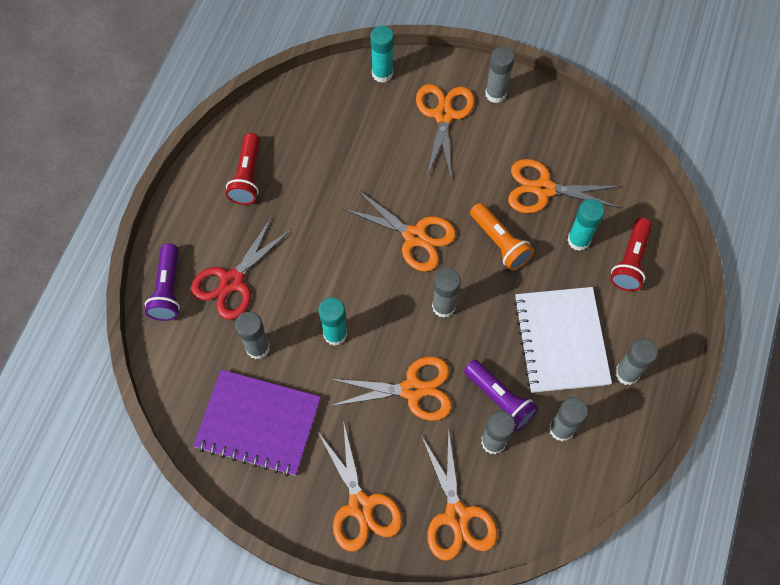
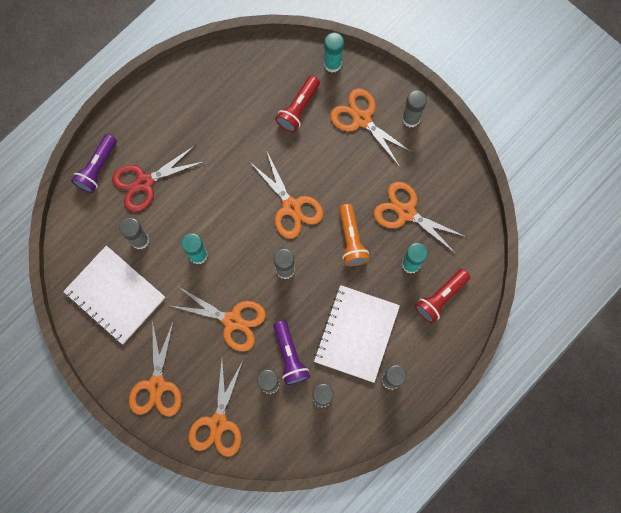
camera: 25 degrees right, 10 degrees up
purple notebook [193,369,321,476] -> white notebook [63,246,165,344]
red flashlight [226,133,260,205] -> red flashlight moved to [275,76,320,132]
orange scissors [416,84,474,181] -> orange scissors turned 75 degrees counterclockwise [330,88,414,167]

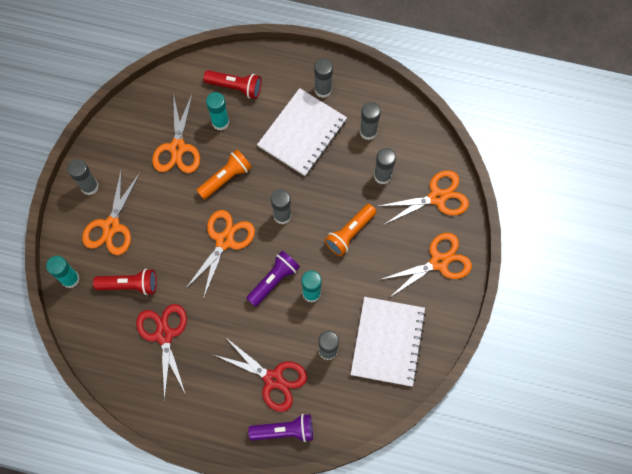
camera: 120 degrees left, 5 degrees down
orange scissors [171,287,266,351] -> orange flashlight [324,204,376,256]
purple flashlight [273,320,310,385] -> purple flashlight moved to [246,251,300,307]
white notebook [314,285,400,383] -> white notebook turned 45 degrees counterclockwise [257,88,347,176]
none -> red scissors [136,304,187,400]

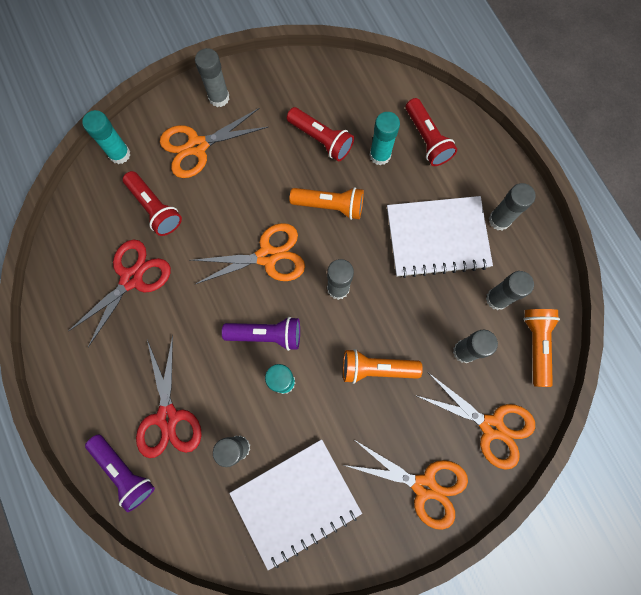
camera: 50 degrees right, 5 degrees up
orange scissors [152,93,200,173] -> red flashlight [287,107,354,161]
none -> orange flashlight [523,309,560,387]

